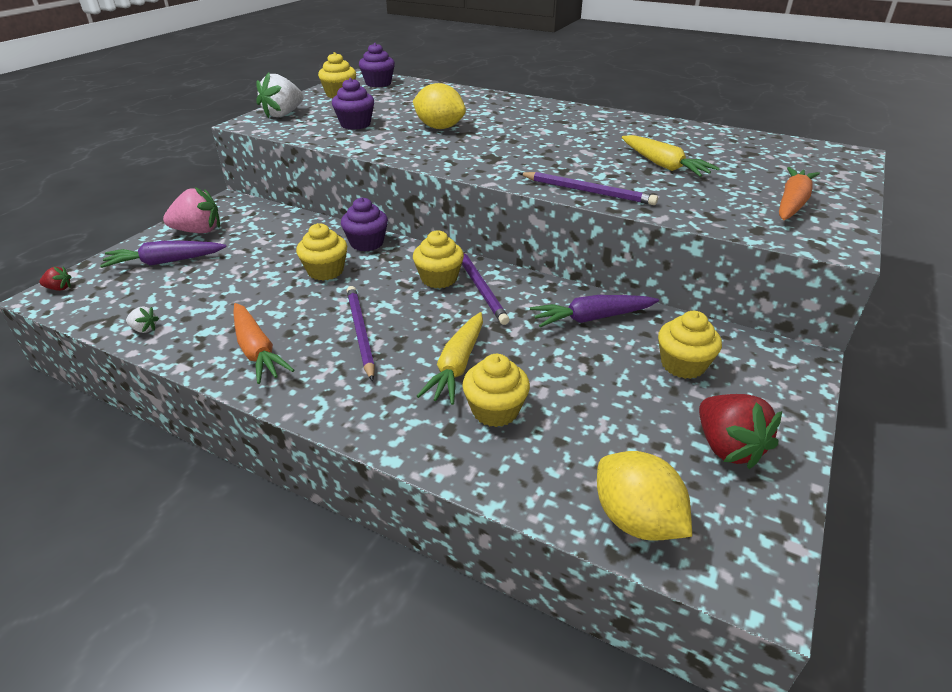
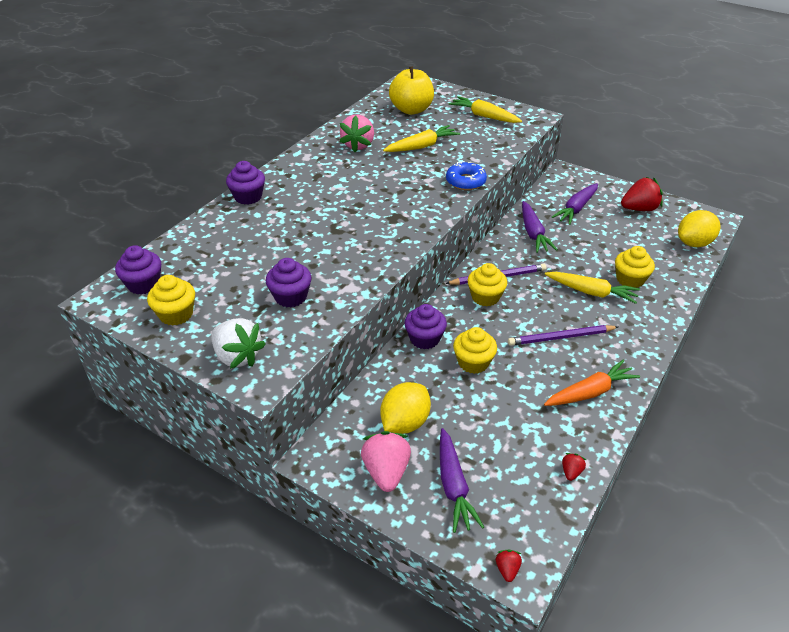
camera: 85 degrees left, 5 degrees up
white strawberry [126,306,159,333] -> red strawberry [562,453,586,481]
yellow lemon [413,83,466,129] -> yellow lemon moved to [380,382,431,434]
purple pencil [519,172,658,205] -> blue donut [446,161,487,190]
yellow cupcake [658,311,722,379] -> purple carrot [552,183,598,225]
orange carrot [779,167,820,220] -> yellow carrot [449,96,522,123]
none -> purple cupcake [226,161,265,205]
none -> pink strawberry [340,114,374,152]
none -> yellow apple [389,66,434,115]

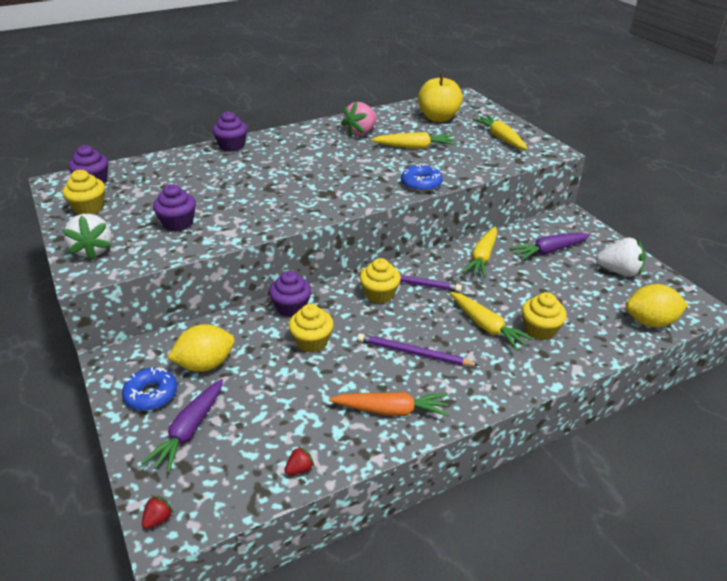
camera: 30 degrees right, 5 degrees down
pink strawberry [361,431,411,492] -> blue donut [122,367,177,411]
purple carrot [522,201,558,253] -> yellow carrot [462,227,497,278]
red strawberry [621,177,663,211] -> white strawberry [596,238,646,277]

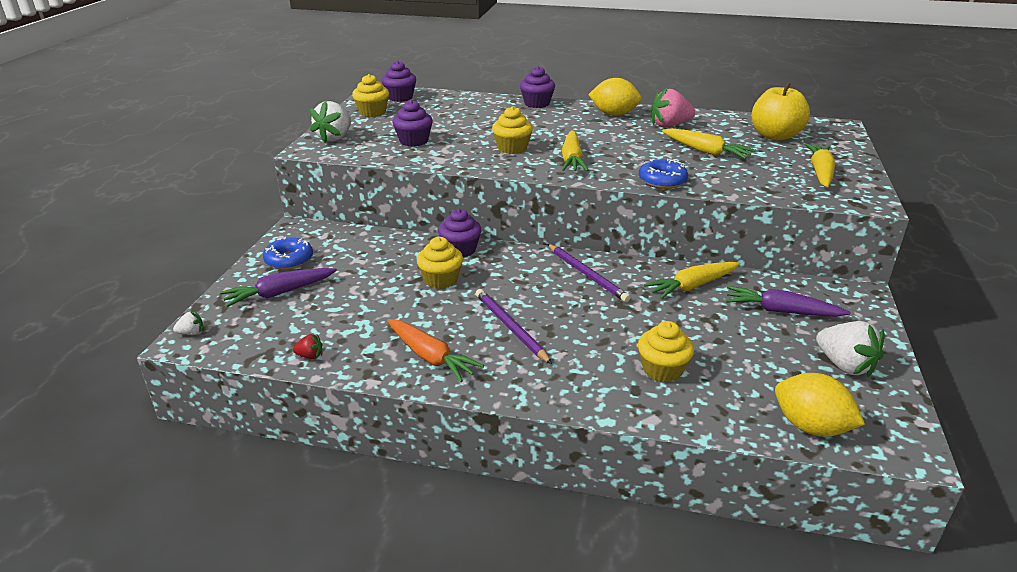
camera: 40 degrees right, 5 degrees down
red strawberry [142,496,174,529] -> white strawberry [173,311,204,335]
yellow lemon [168,324,235,372] -> yellow lemon moved to [588,78,641,116]
yellow cupcake [360,258,401,303] -> yellow cupcake moved to [492,106,533,154]
yellow carrot [450,292,534,351] -> yellow carrot moved to [562,130,589,171]

